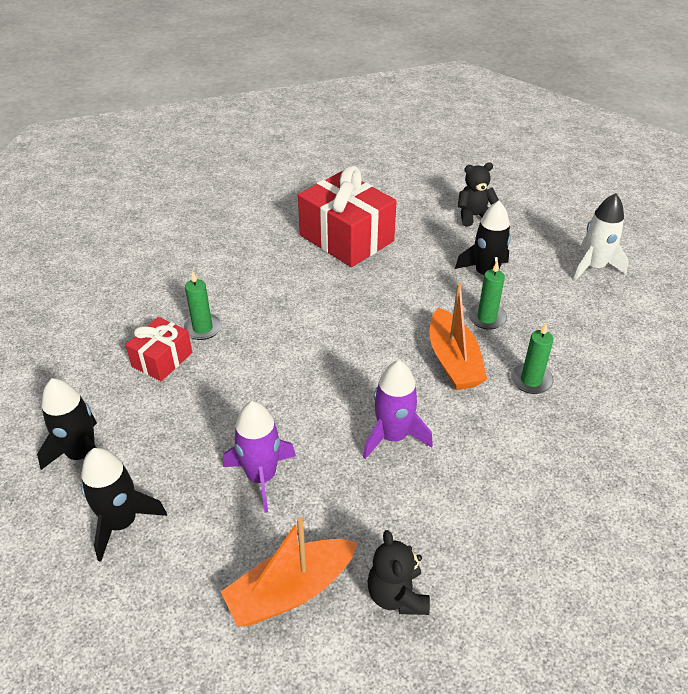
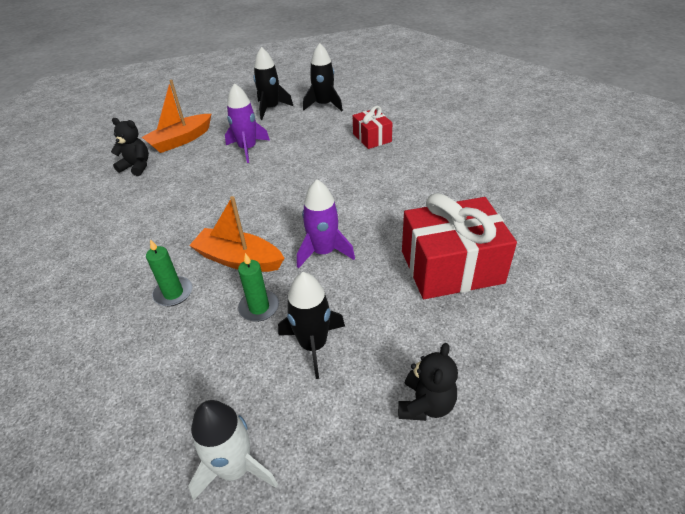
camera: 125 degrees right, 0 degrees up
green candle [183,271,222,340] -> none
orange boat [220,517,358,627] -> orange boat turned 135 degrees counterclockwise [142,80,211,153]
purple rocket [363,360,433,459] -> purple rocket moved to [297,179,355,269]

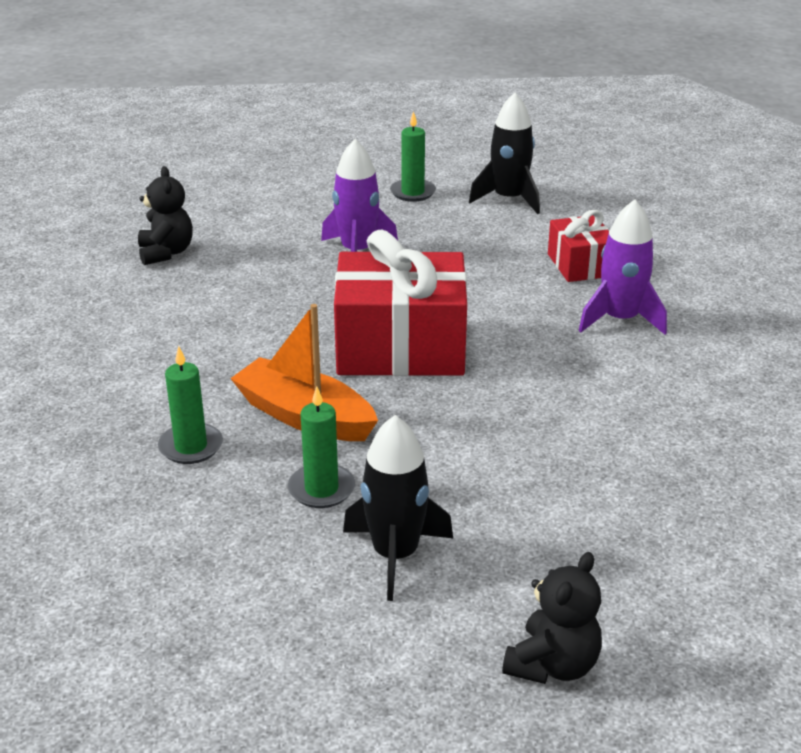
camera: 10 degrees right, 10 degrees down
black teddy bear [111,118,149,176] -> black teddy bear turned 45 degrees clockwise [138,166,193,265]
orange boat [142,80,211,153] -> none
white rocket [188,400,278,501] -> none
black rocket [254,47,293,120] -> green candle [390,111,436,202]
purple rocket [297,179,355,269] -> purple rocket moved to [579,199,667,335]
red gift [402,193,517,299] -> red gift moved to [334,230,467,376]

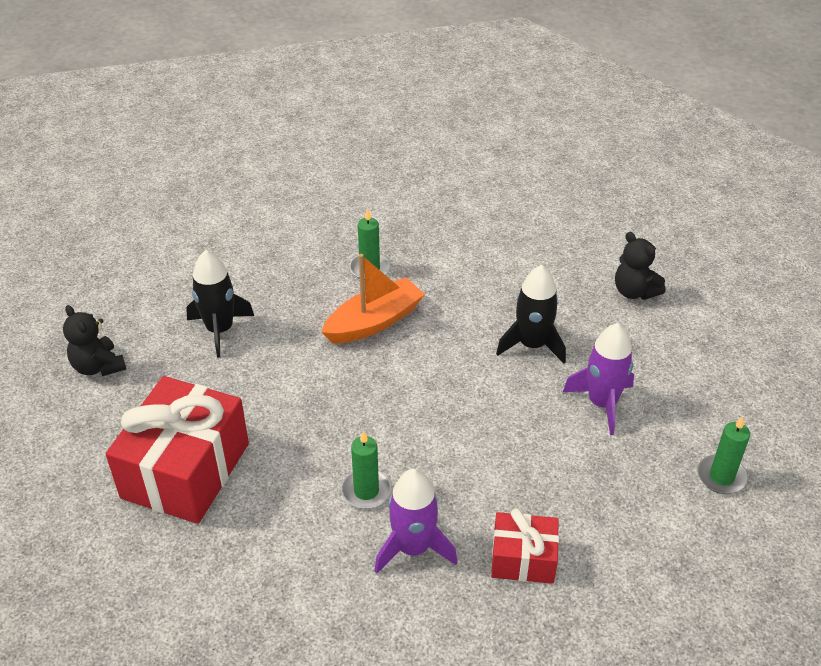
camera: 110 degrees right, 10 degrees up
black teddy bear [138,166,193,265] -> black teddy bear turned 45 degrees clockwise [615,232,666,300]
green candle [288,387,355,508] -> green candle moved to [341,430,391,509]
red gift [334,230,467,376] -> red gift moved to [106,376,249,524]
black rocket [469,93,540,214] -> black rocket moved to [496,265,566,364]

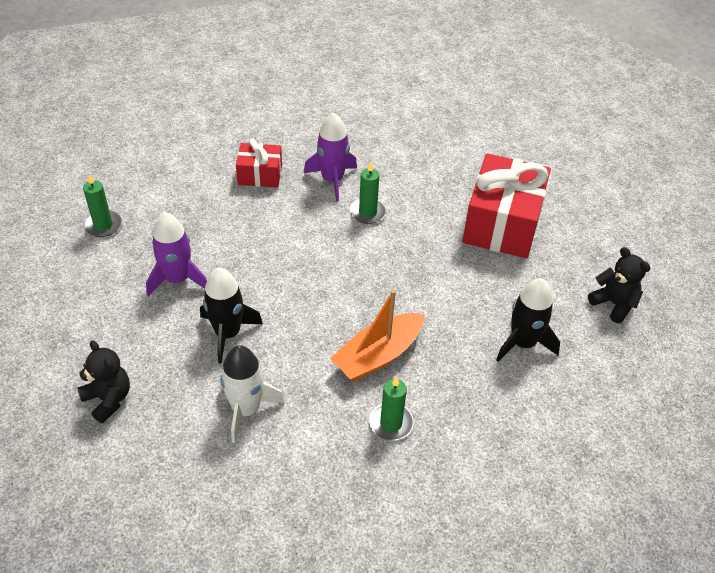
camera: 175 degrees right, 5 degrees up
none -> white rocket [220,345,285,443]

